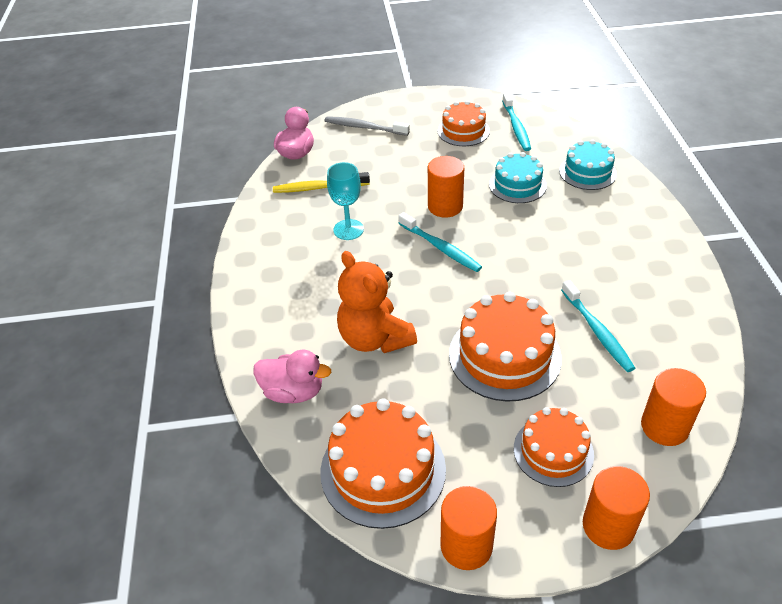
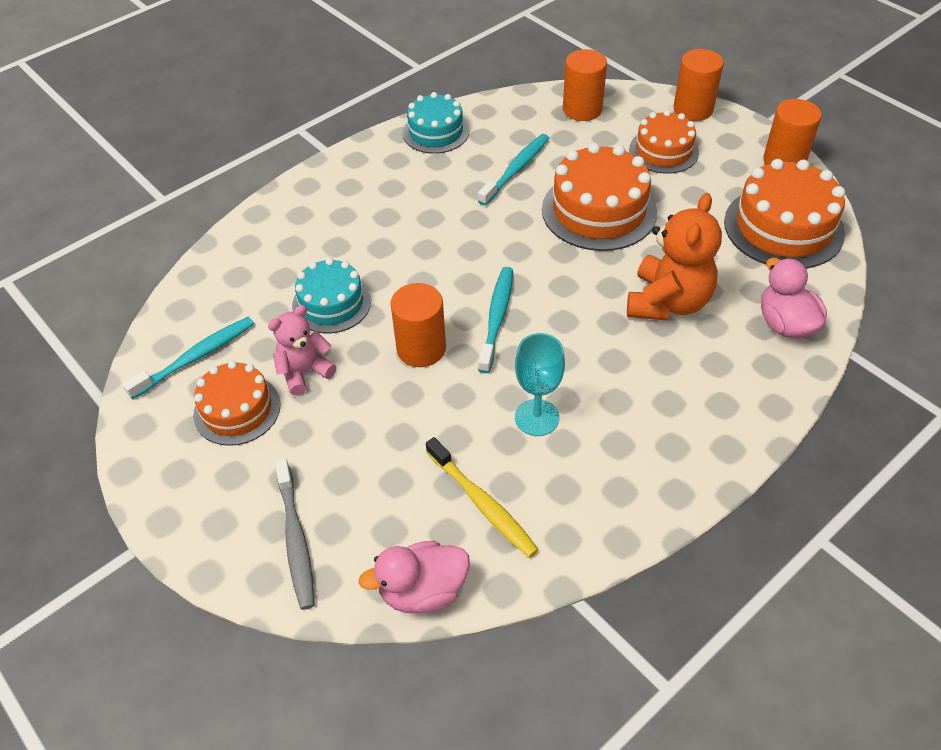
camera: 125 degrees left, 5 degrees up
turquoise cake [559,139,617,190] -> turquoise cake moved to [403,92,469,154]
none -> pink teddy bear [268,305,336,395]

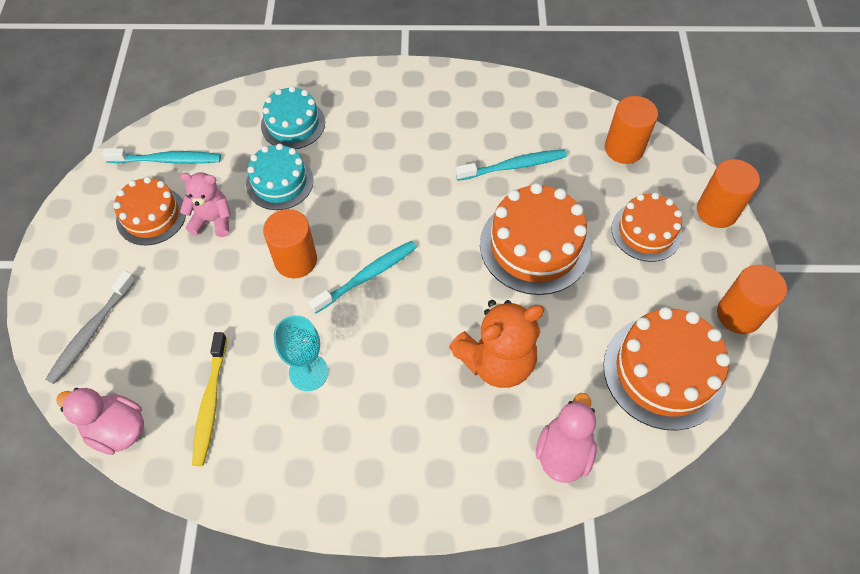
camera: 40 degrees right, 10 degrees up
turquoise cake [403,92,469,154] -> turquoise cake moved to [261,86,325,149]

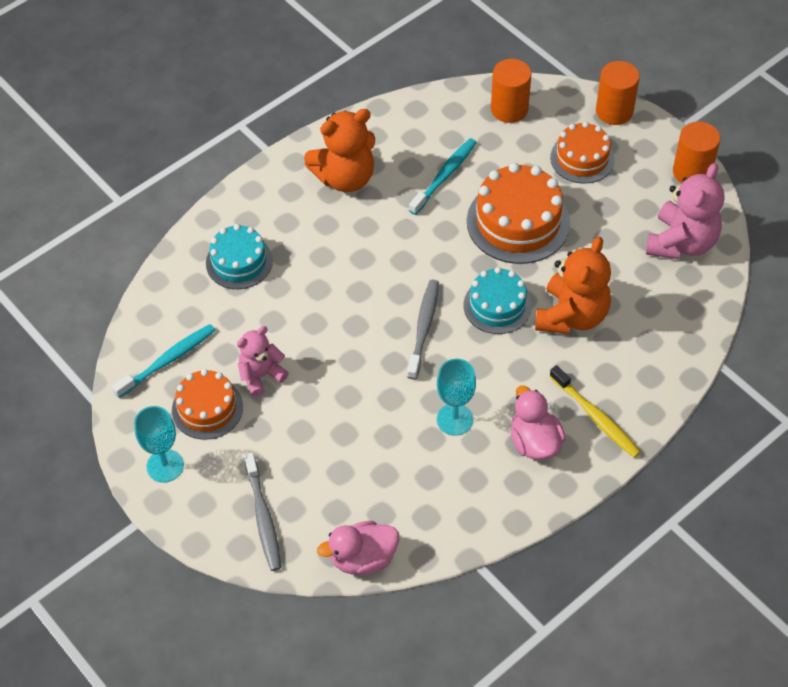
camera: 40 degrees left, 5 degrees down
yellow toothbrush [192,332,227,466] -> yellow toothbrush moved to [549,365,641,458]
turquoise cake [246,143,313,210] -> turquoise cake moved to [464,267,532,334]
orange cylinder [263,209,317,278] -> none
turquoise toothbrush [309,241,417,314] -> grey toothbrush [407,280,439,380]
pink duck [536,393,597,483] -> pink duck moved to [511,385,566,460]
orange cake [603,307,730,431] -> pink teddy bear [646,163,724,259]
none -> turquoise goblet [134,406,184,483]
none -> orange teddy bear [304,109,375,192]

